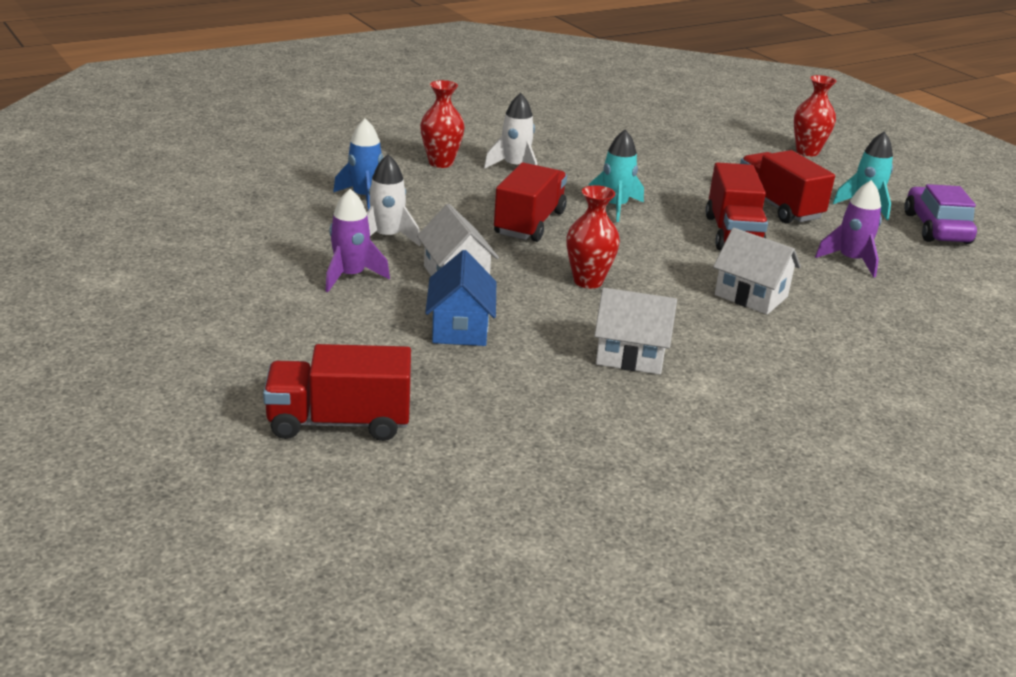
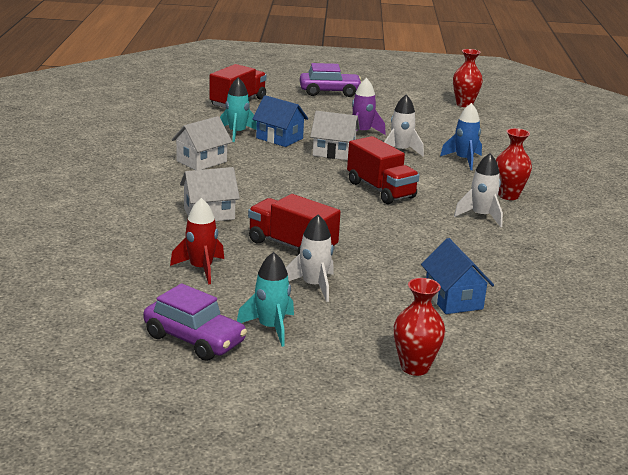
camera: 125 degrees right, 5 degrees down
red vase [566,185,620,289] -> red vase moved to [453,49,483,107]
turquoise rocket [588,130,644,222] -> turquoise rocket moved to [220,77,257,142]
red truck [740,150,835,223] -> white rocket [286,214,334,302]
purple rocket [815,180,882,277] -> red rocket [170,198,224,285]
none -> purple car [300,63,362,97]
none -> blue house [421,238,494,314]

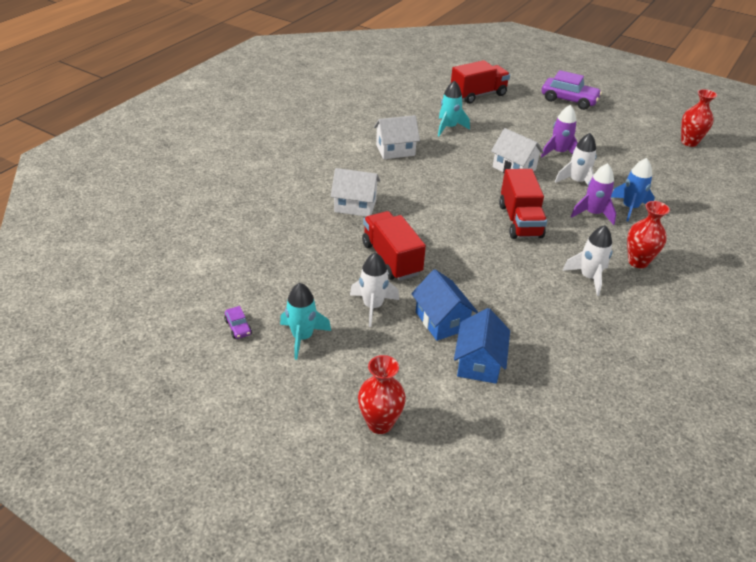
camera: 30 degrees right, 15 degrees up
purple car [143,283,247,361] -> purple car [224,306,252,339], size x0.46
red rocket [170,198,224,285] -> none
blue house [252,95,308,147] -> blue house moved to [411,269,478,341]
none -> purple rocket [571,163,616,225]

